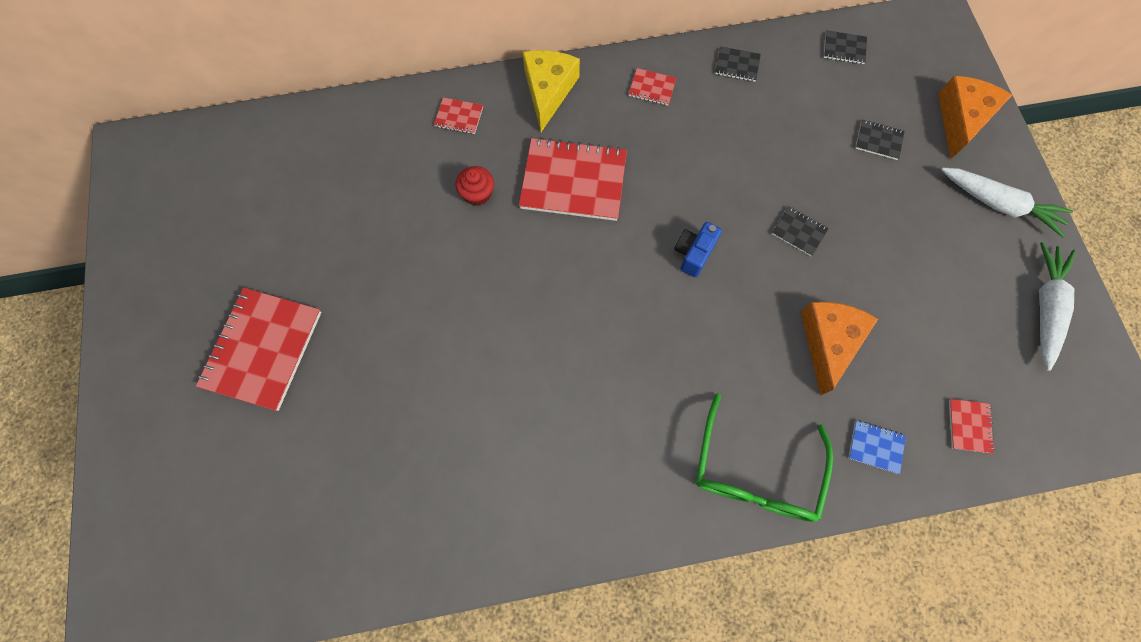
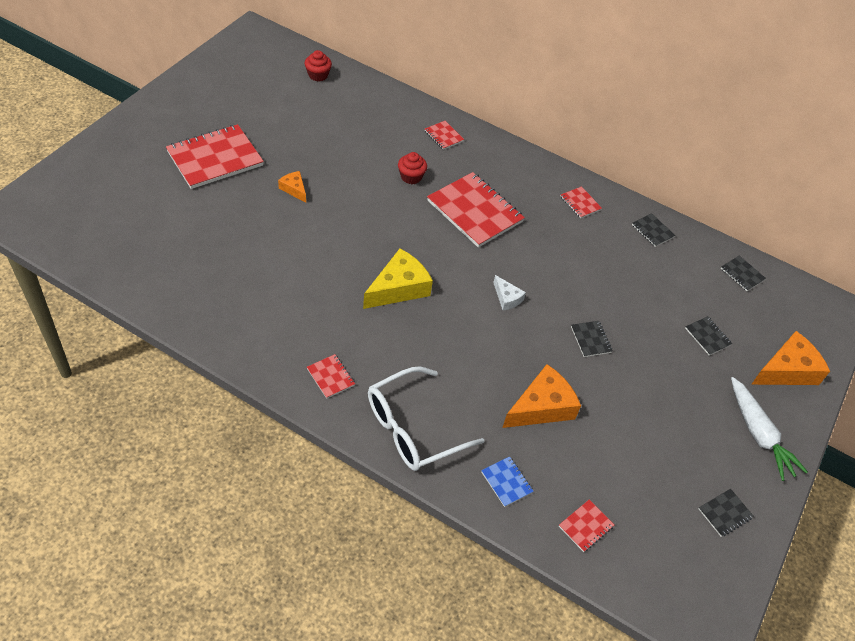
camera: 35 degrees right, 20 degrees down
yellow cheese [523,50,580,132] -> yellow cheese moved to [363,249,433,309]
blue camera [674,222,722,277] -> white cheese [493,275,526,311]
green glasses [696,393,833,522] -> white glasses [368,367,485,471]
white carrot [1039,242,1076,371] -> black notebook [699,489,754,537]
none -> orange cheese [278,171,306,203]
none -> red cupcake [305,50,332,81]
none -> red notebook [307,354,355,399]

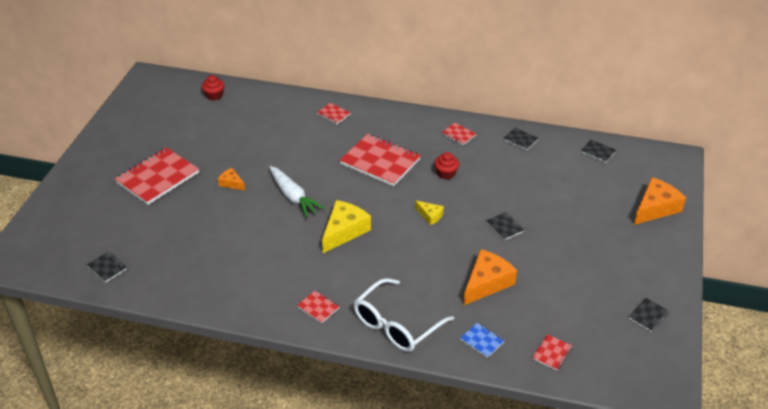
camera: 10 degrees left, 10 degrees down
red cupcake [398,152,427,184] -> red cupcake moved to [434,152,459,180]
white cheese [493,275,526,311] -> yellow cheese [415,201,444,225]
black notebook [685,316,732,355] -> black notebook moved to [87,252,127,282]
white carrot [731,377,808,481] -> white carrot moved to [269,166,325,218]

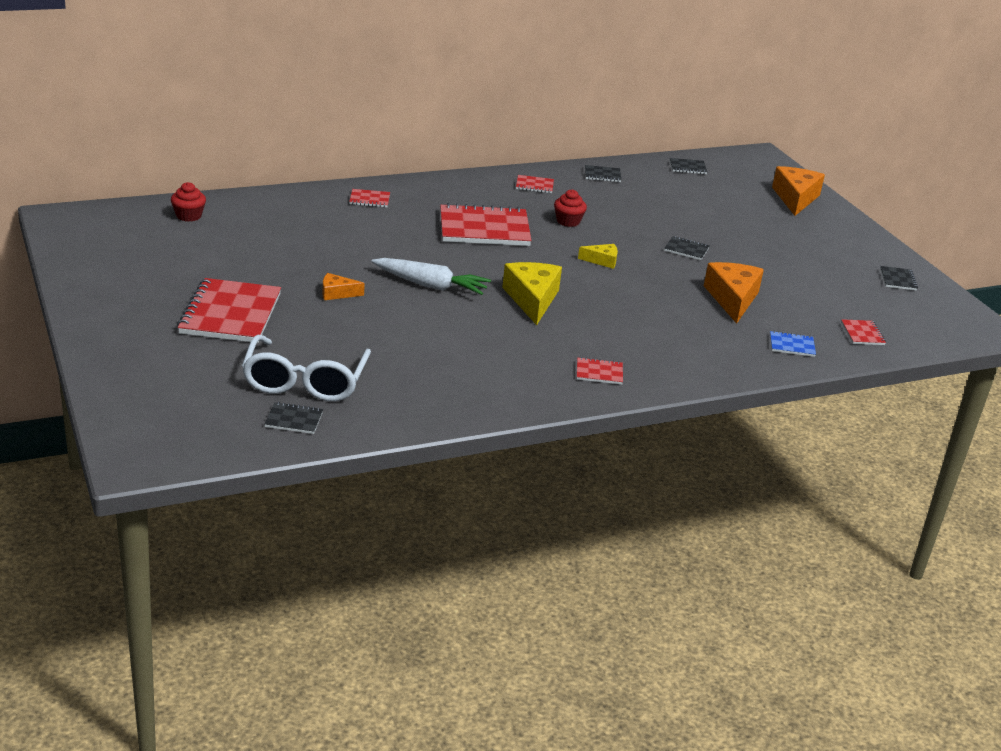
camera: 40 degrees left, 10 degrees down
white glasses [354,278,454,352] -> white glasses moved to [242,335,371,401]

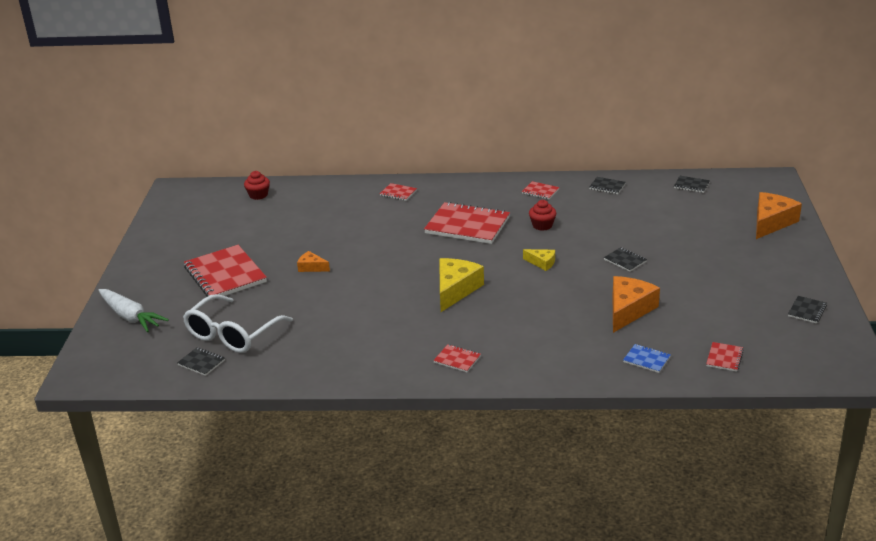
camera: 30 degrees right, 0 degrees up
red notebook [177,278,281,343] -> red notebook turned 60 degrees counterclockwise [184,245,267,300]
white carrot [371,258,491,295] -> white carrot moved to [98,289,169,332]

